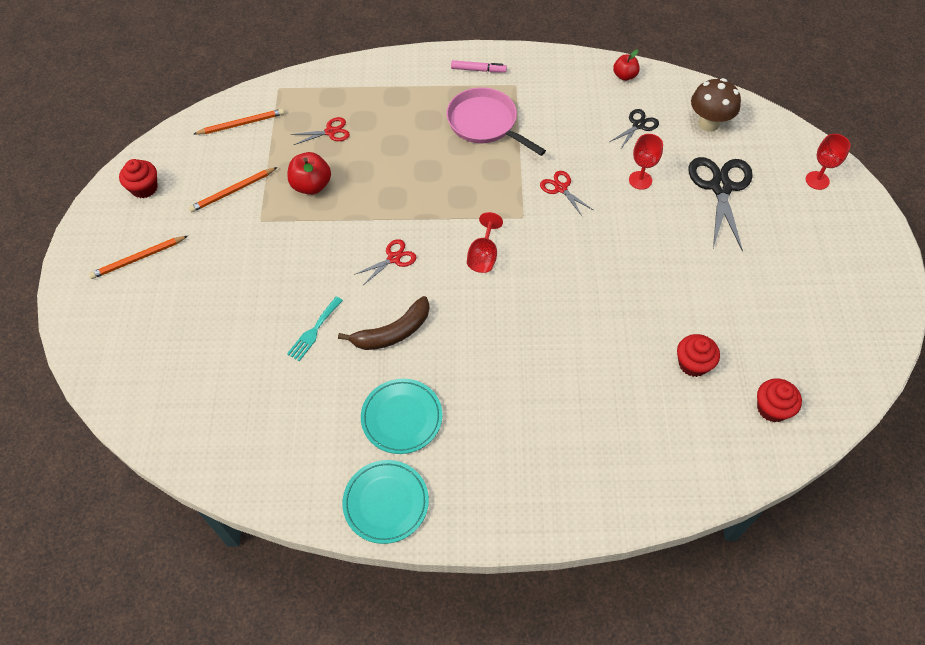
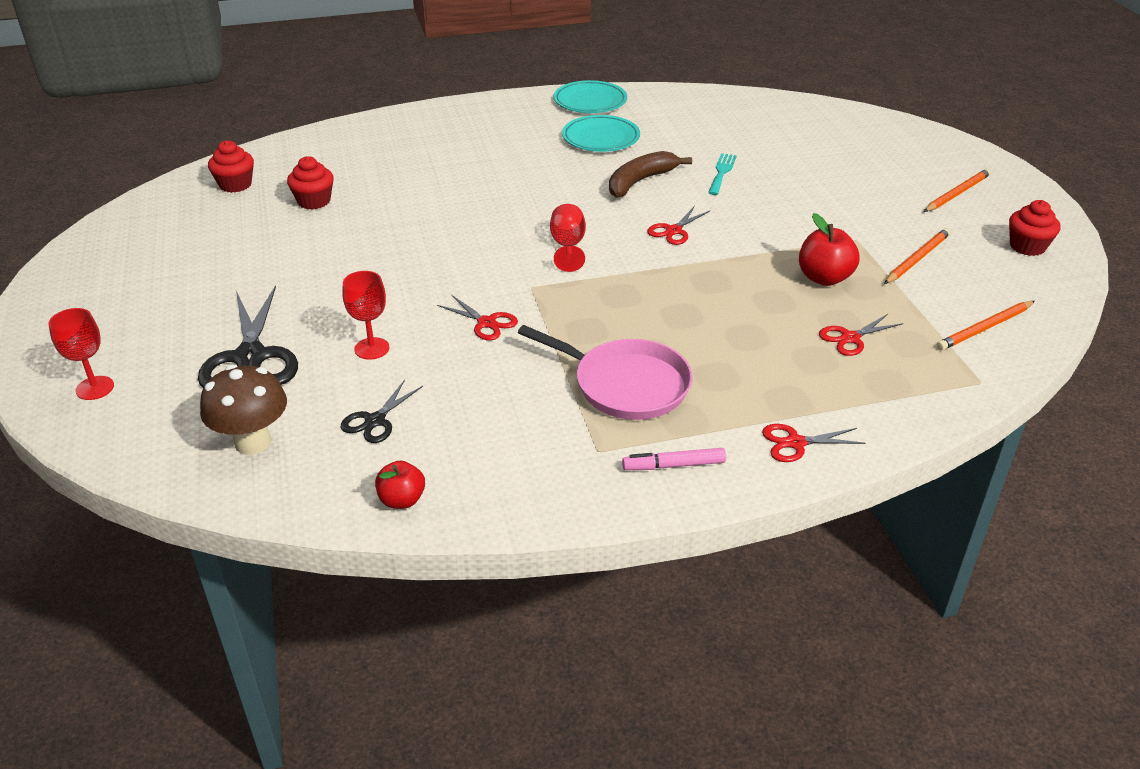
camera: 165 degrees right, 20 degrees down
none -> red scissors [762,424,865,462]

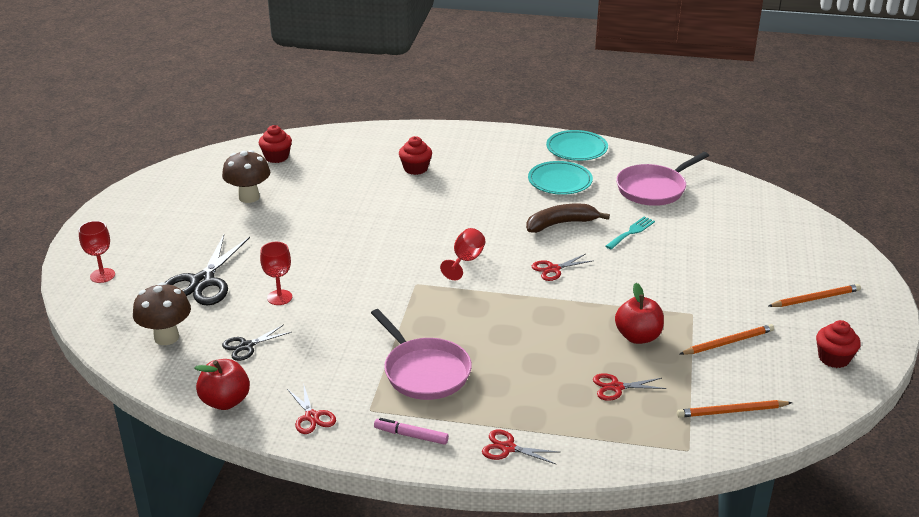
camera: 25 degrees right, 5 degrees down
red cupcake [287,156,334,210] -> red cupcake moved to [399,136,432,175]
red apple [375,460,425,509] -> red apple [194,359,250,410], size x1.53
red scissors [437,295,518,341] -> red scissors moved to [287,386,336,434]
none -> brown mushroom [222,150,270,203]
none -> pink pan [616,152,709,206]

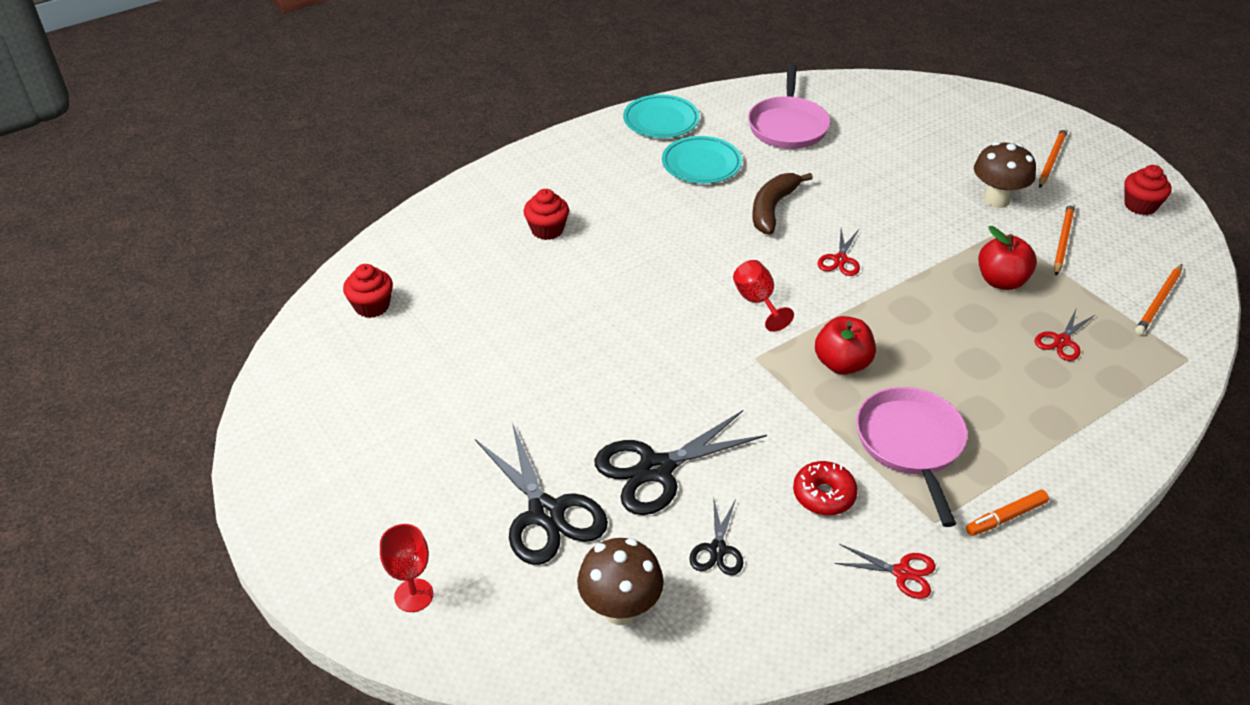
camera: 45 degrees left, 10 degrees up
red apple [194,359,250,410] -> red apple moved to [815,316,876,375]
brown mushroom [222,150,270,203] -> brown mushroom moved to [974,142,1036,208]
red goblet [260,242,292,305] -> black scissors [595,410,767,515]
pink pan [371,309,472,400] -> pink pan turned 105 degrees counterclockwise [856,387,968,527]
pink marker [374,418,449,445] -> orange marker [966,490,1049,536]
red scissors [482,430,561,464] -> none
turquoise fork [605,216,655,250] -> none
none -> red donut [793,461,858,515]

